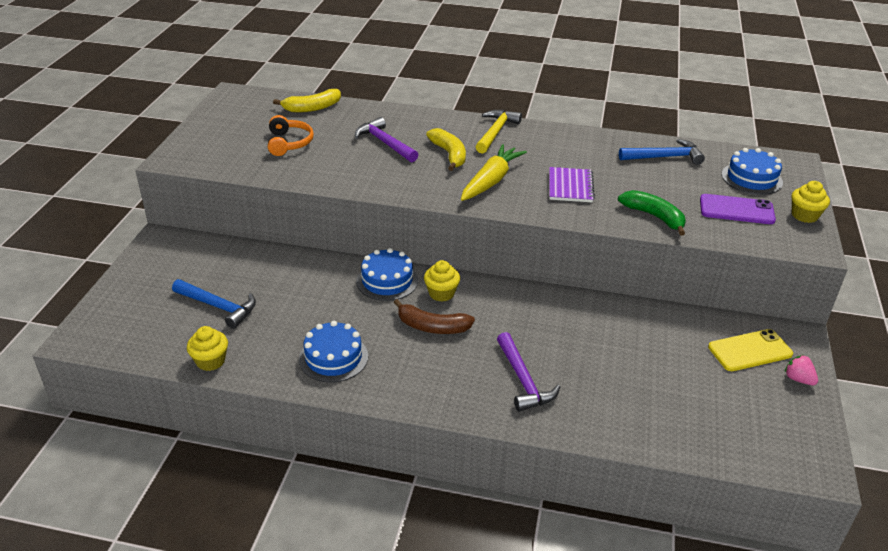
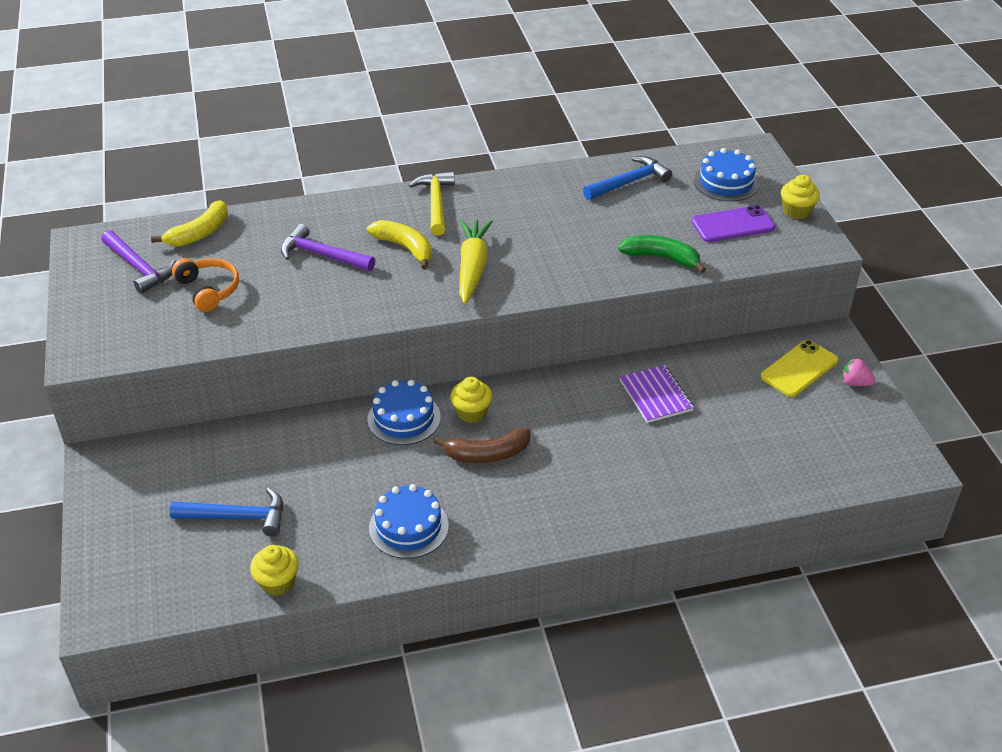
camera: 25 degrees left, 5 degrees up
purple hammer [497,332,560,412] -> purple hammer moved to [101,230,176,294]
purple notebook [549,167,595,202] -> purple notebook moved to [620,365,694,423]

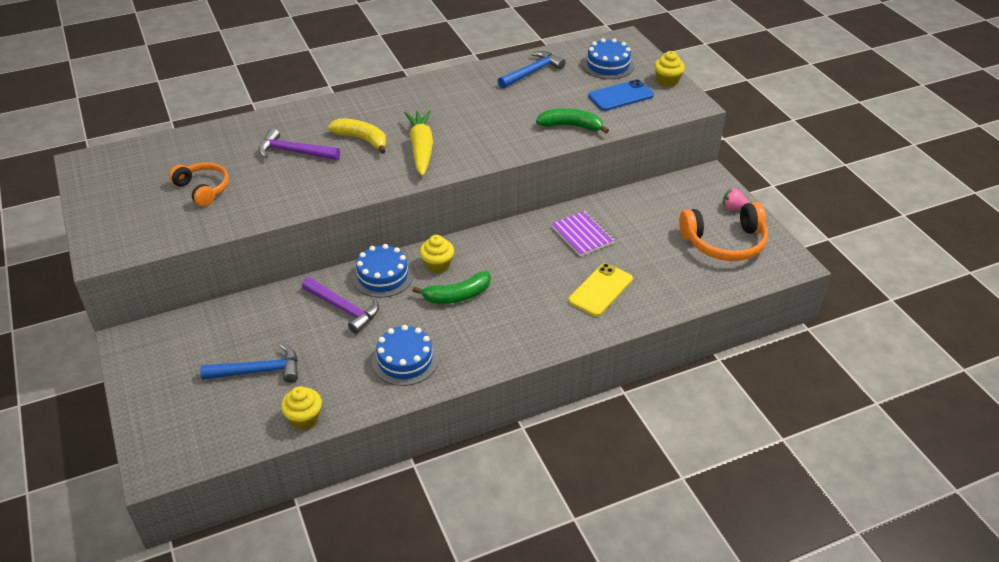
camera: 10 degrees left, 0 degrees up
purple hammer [101,230,176,294] -> purple hammer moved to [302,277,379,334]
yellow banana [151,200,228,246] -> none
yellow hammer [409,171,455,236] -> none
brown banana [434,428,530,463] -> green banana [413,271,491,304]
purple phone [692,205,775,242] -> blue phone [588,79,654,111]
yellow phone [761,340,838,397] -> yellow phone moved to [568,263,633,316]
none -> orange headphones [679,202,768,261]

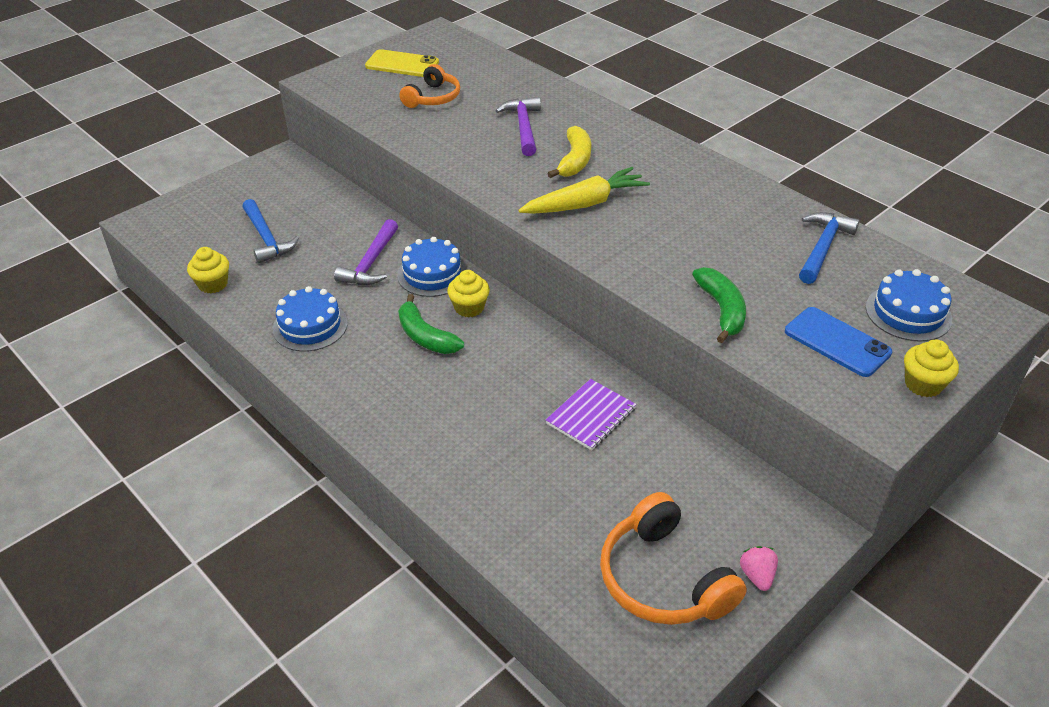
camera: 70 degrees right, 0 degrees up
blue hammer [498,51,566,88] -> blue hammer turned 90 degrees counterclockwise [799,212,860,284]
yellow phone [568,263,633,316] -> yellow phone moved to [365,49,439,77]

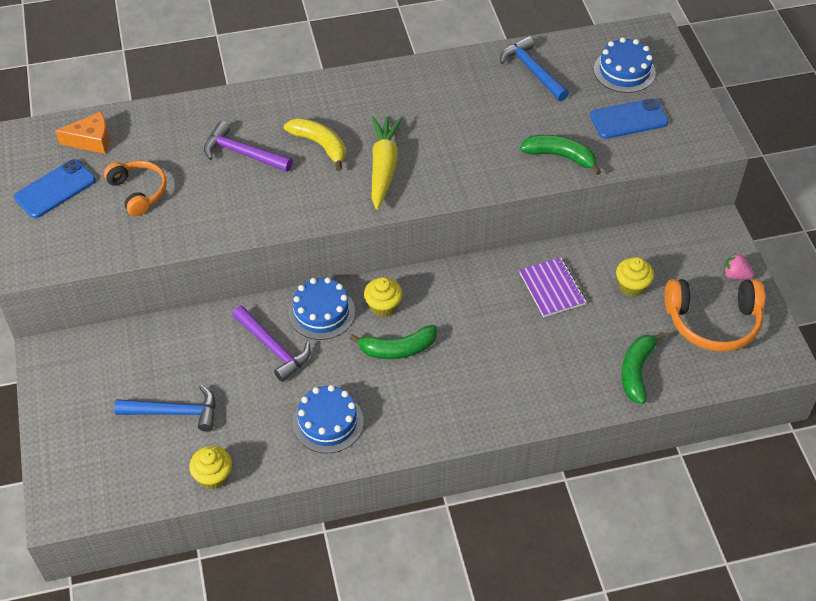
camera: 60 degrees left, 10 degrees up
yellow phone [365,49,439,77] -> blue phone [14,159,96,218]
yellow cupcake [904,340,959,397] -> yellow cupcake moved to [616,257,654,297]
none -> orange cheese [55,112,109,154]
none -> green banana [621,332,666,404]

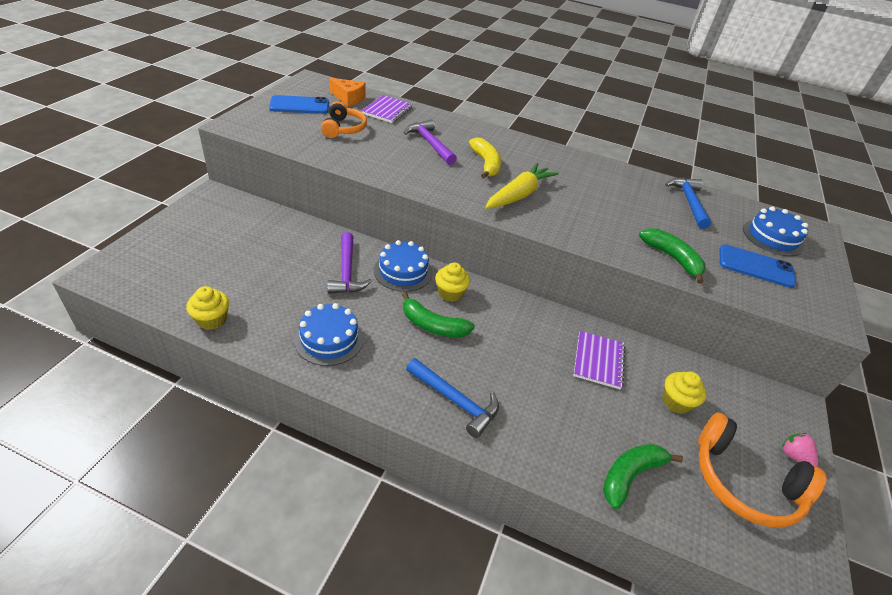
camera: 30 degrees right, 10 degrees down
blue hammer [114,385,216,432] -> blue hammer moved to [406,358,499,438]
none -> purple notebook [361,95,413,123]

